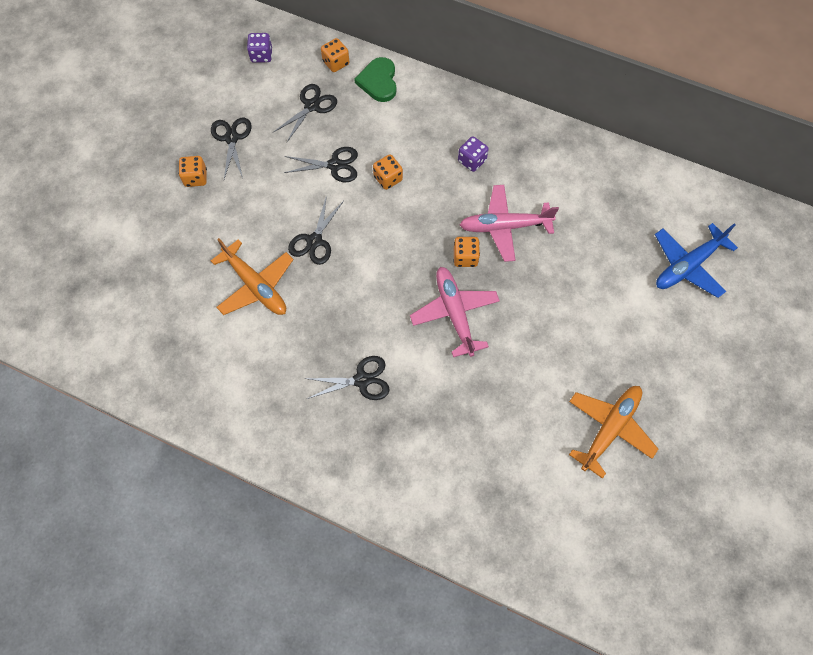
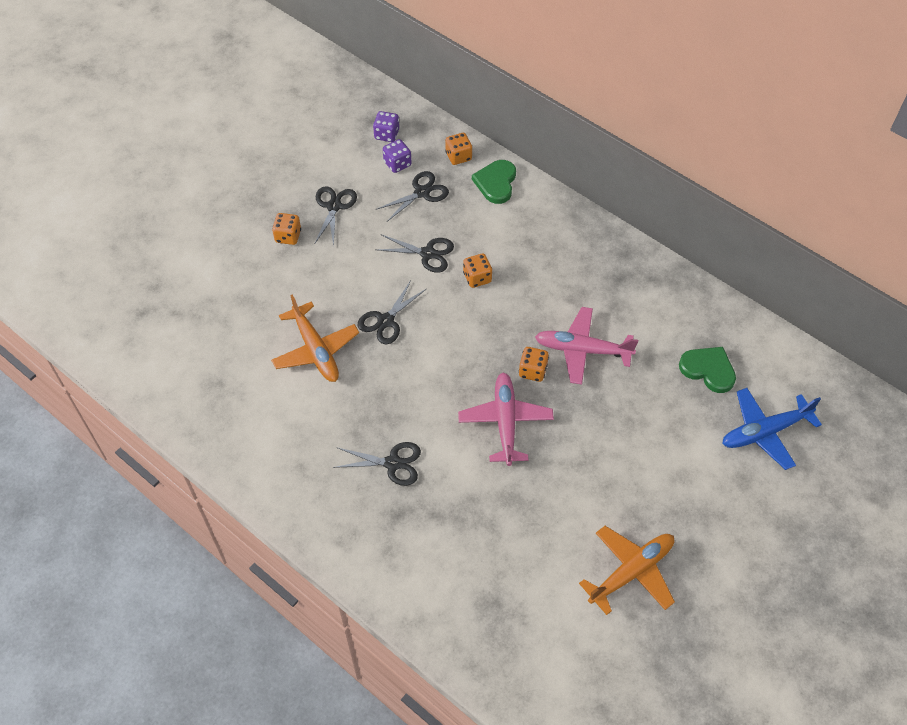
camera: 15 degrees right, 10 degrees down
purple dice [458,136,489,172] -> purple dice moved to [383,139,412,173]
none -> green heart [679,347,736,393]

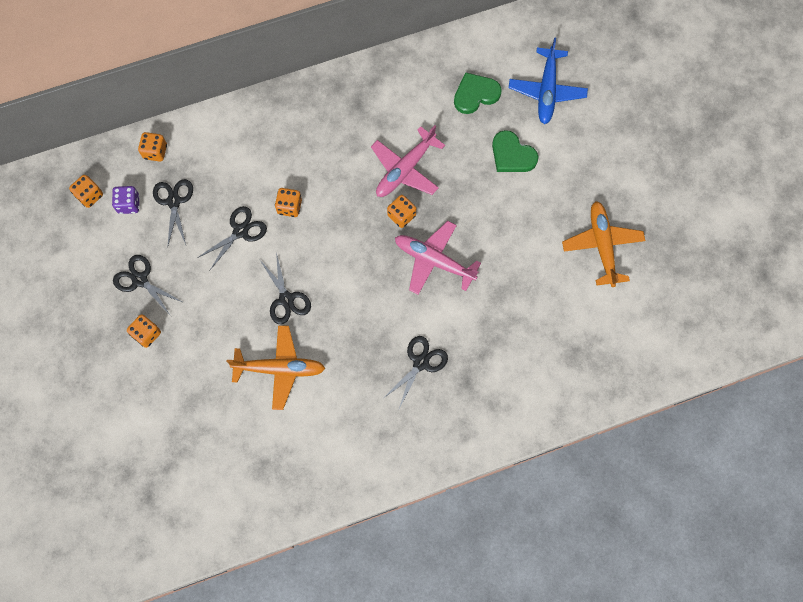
camera: 60 degrees left, 15 degrees up
purple dice [373,111,399,142] -> orange dice [69,175,103,208]
green heart [472,160,516,204] -> green heart moved to [492,130,538,172]

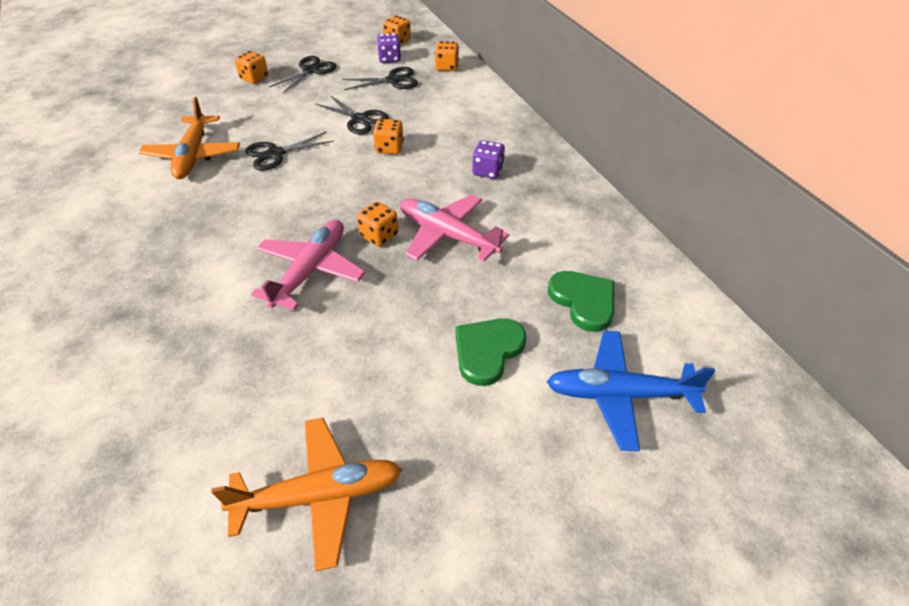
camera: 85 degrees right, 25 degrees down
black scissors [384,336,448,409] -> none
none -> purple dice [472,140,505,179]

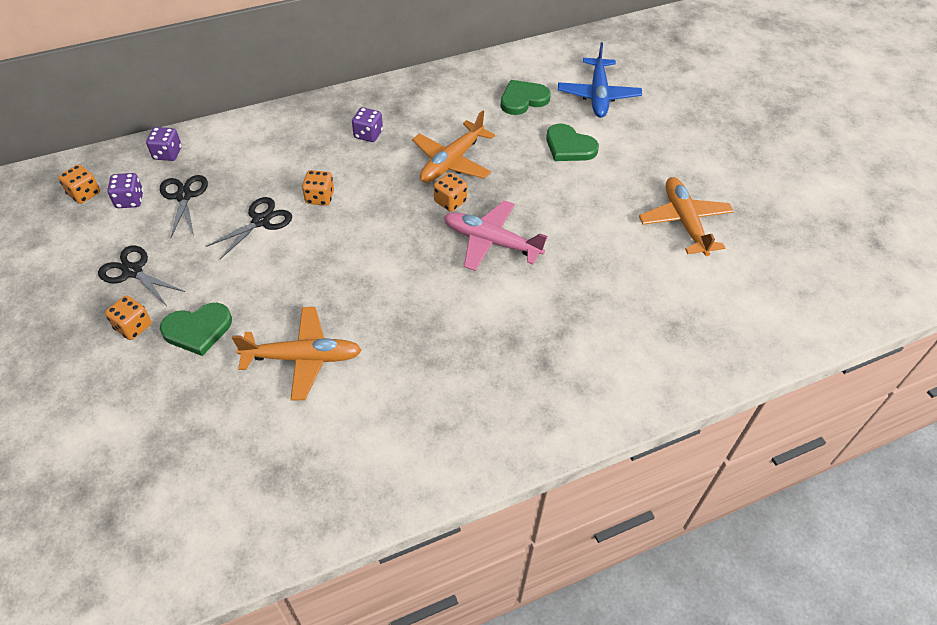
camera: 90 degrees left, 5 degrees up
black scissors [245,132,334,171] -> none
pink plane [400,194,509,261] -> orange plane [412,110,495,183]
orange dice [435,41,459,71] -> purple dice [146,127,182,161]
none -> green heart [160,303,232,356]

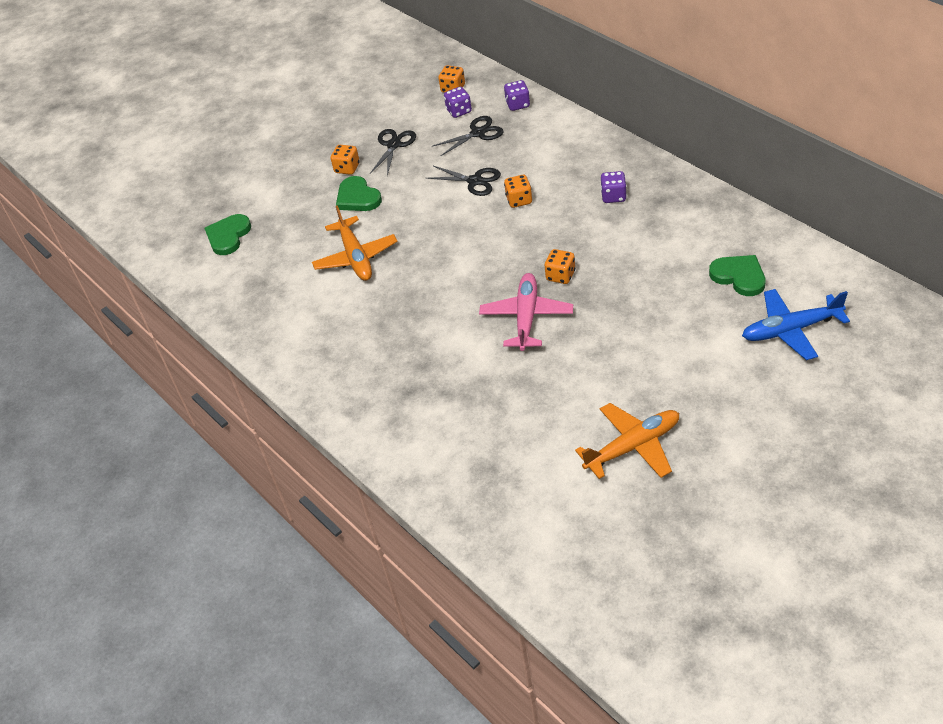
camera: 80 degrees right, 5 degrees down
orange plane [412,110,495,183] -> none
green heart [546,124,599,161] -> green heart moved to [205,214,251,255]

